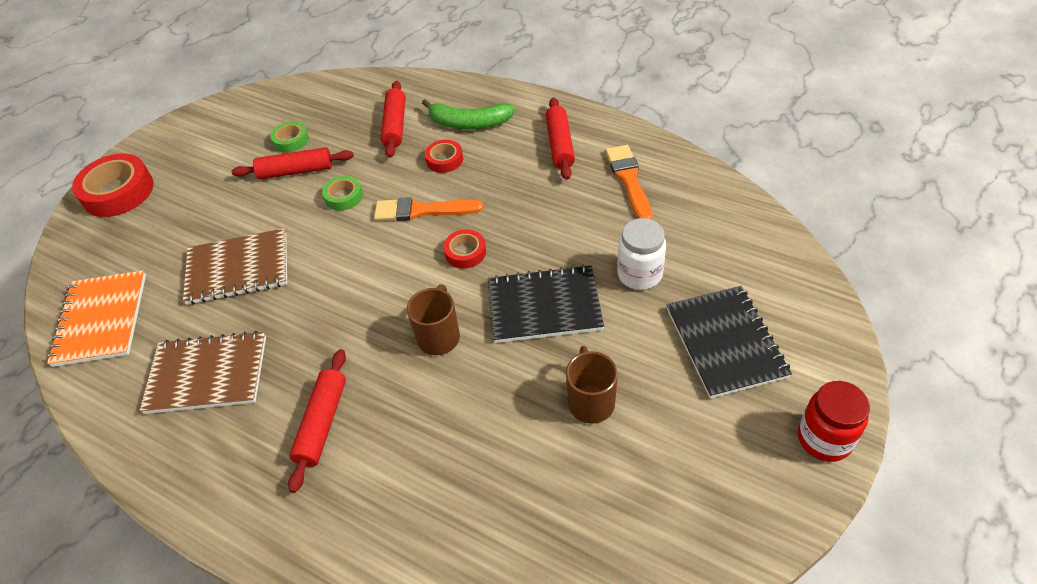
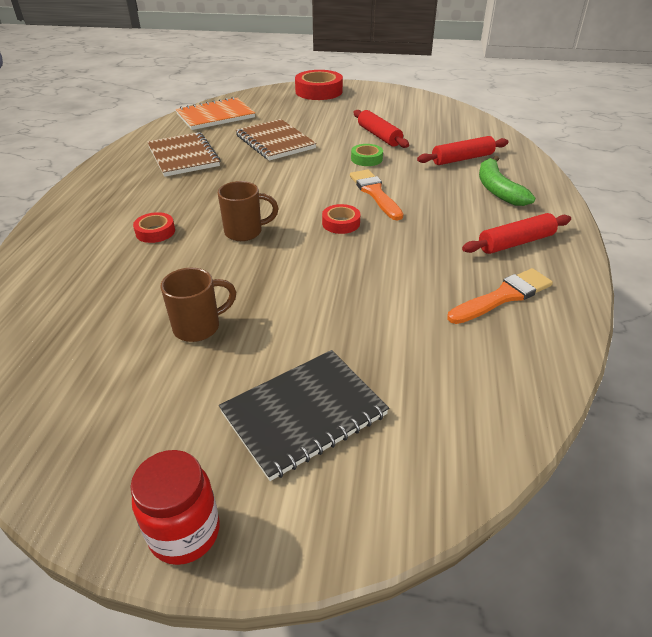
camera: 65 degrees right, 10 degrees down
green tape [270,121,309,153] -> none
red rolling pin [288,349,346,493] -> none
red tape [425,140,463,173] -> red tape moved to [133,212,175,243]
black notebook [488,265,604,343] -> none
white jar [617,218,666,290] -> none

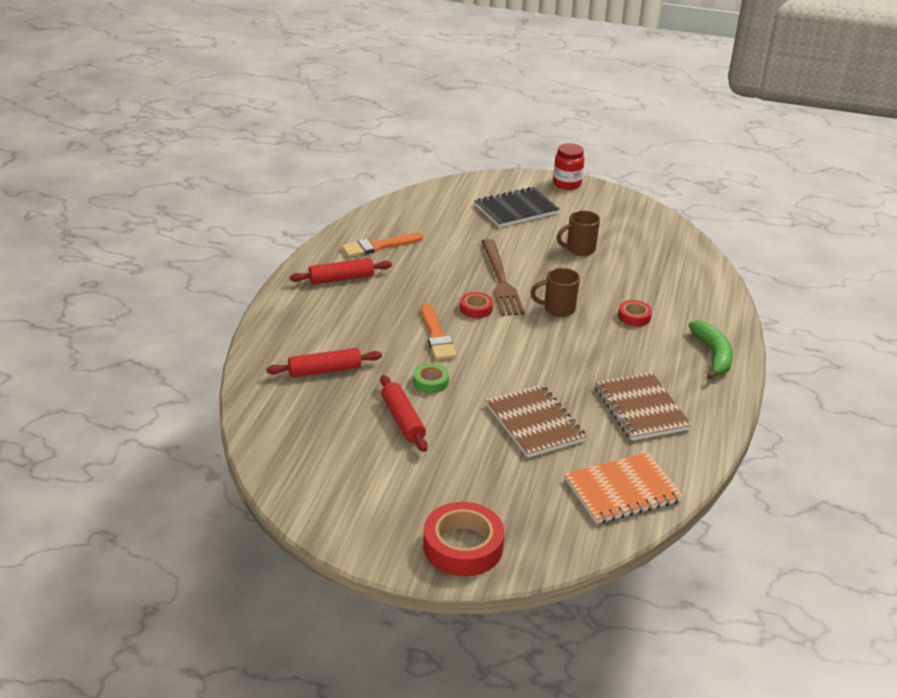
camera: 175 degrees left, 5 degrees down
green banana [479,156,536,206] -> green banana moved to [688,320,733,380]
none -> brown fork [481,239,525,316]

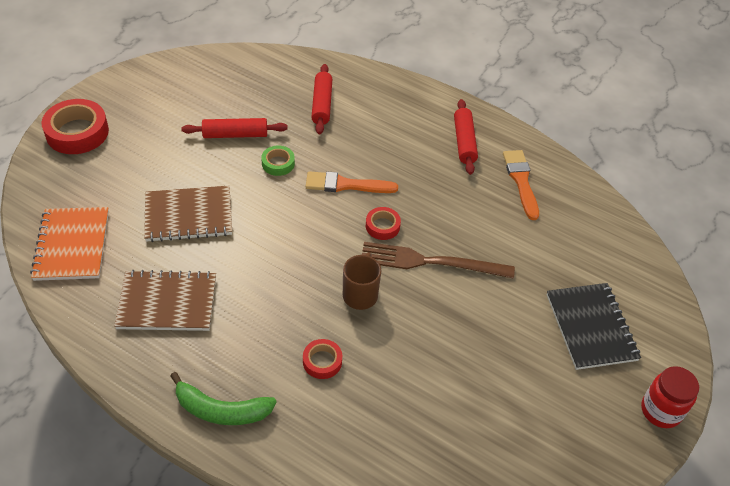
camera: 105 degrees right, 15 degrees up
brown mug [557,210,600,256] -> none

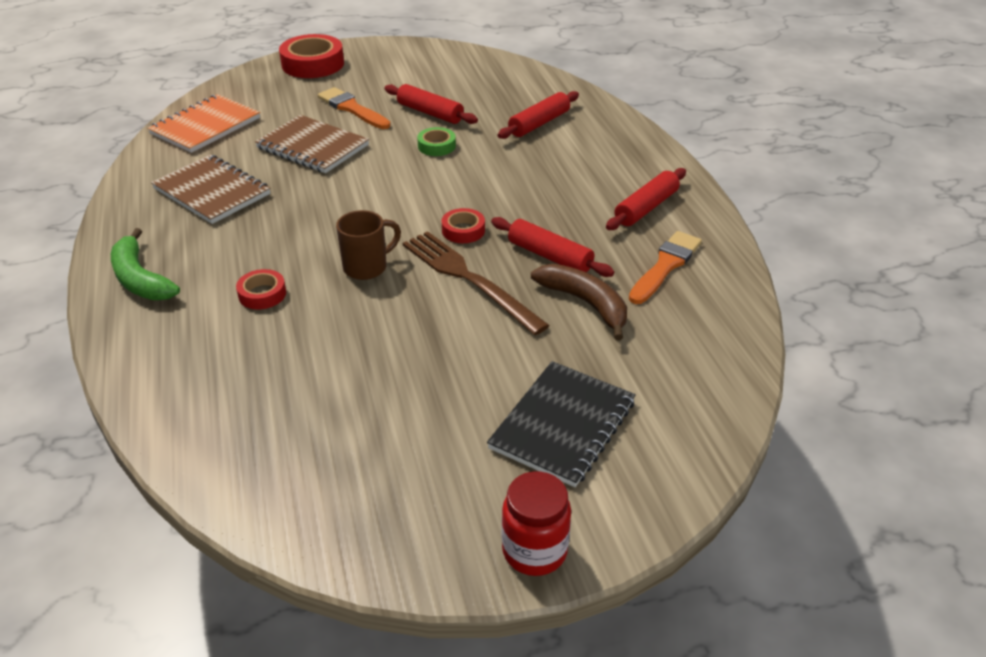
camera: 45 degrees right, 10 degrees down
orange brush [305,171,398,193] -> orange brush moved to [318,87,391,129]
none -> red rolling pin [491,217,614,277]
none -> brown banana [531,264,627,340]

